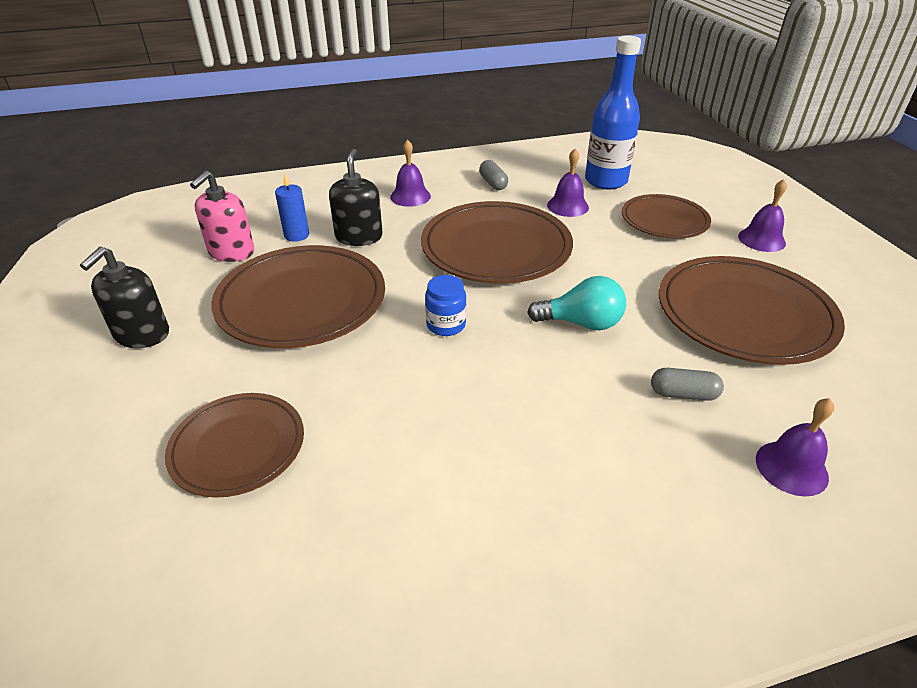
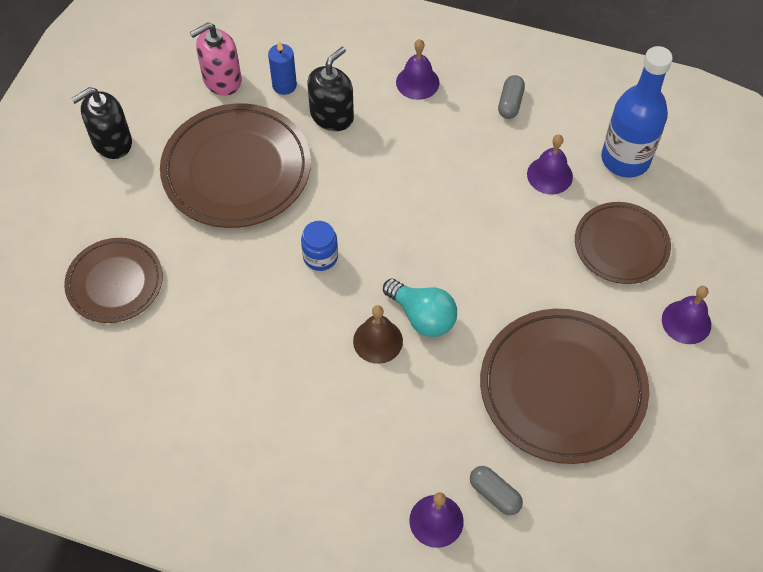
camera: 35 degrees right, 20 degrees up
brown plate [421,201,573,284] -> none
grey capsule [651,368,724,401] -> grey capsule moved to [470,466,523,515]
none -> brown bell [353,305,403,364]

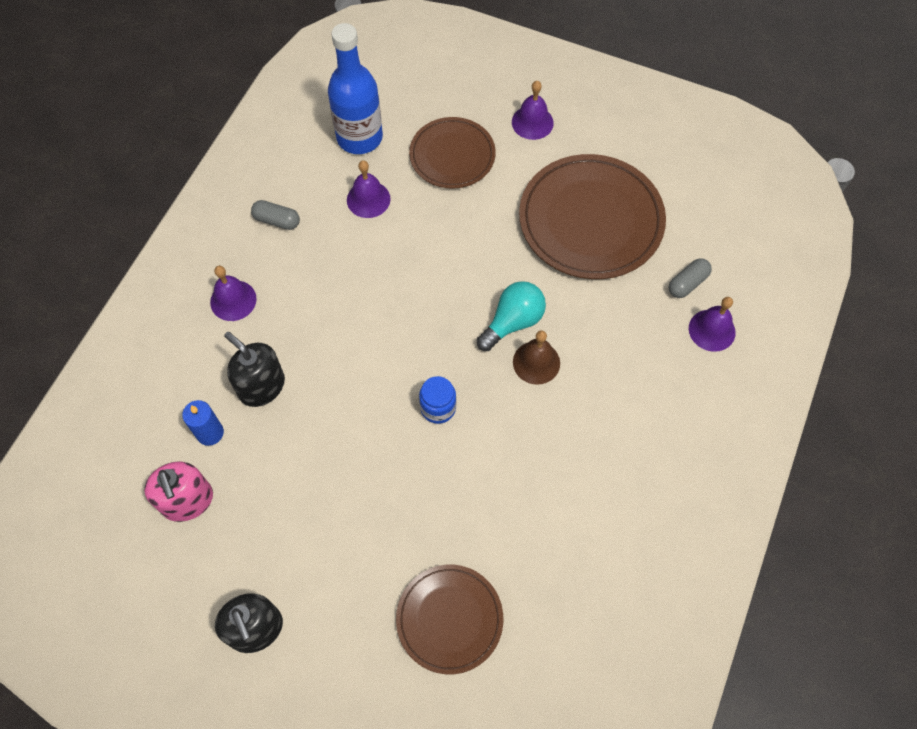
camera: 85 degrees left, 5 degrees up
brown plate [160,103,311,228] -> none

